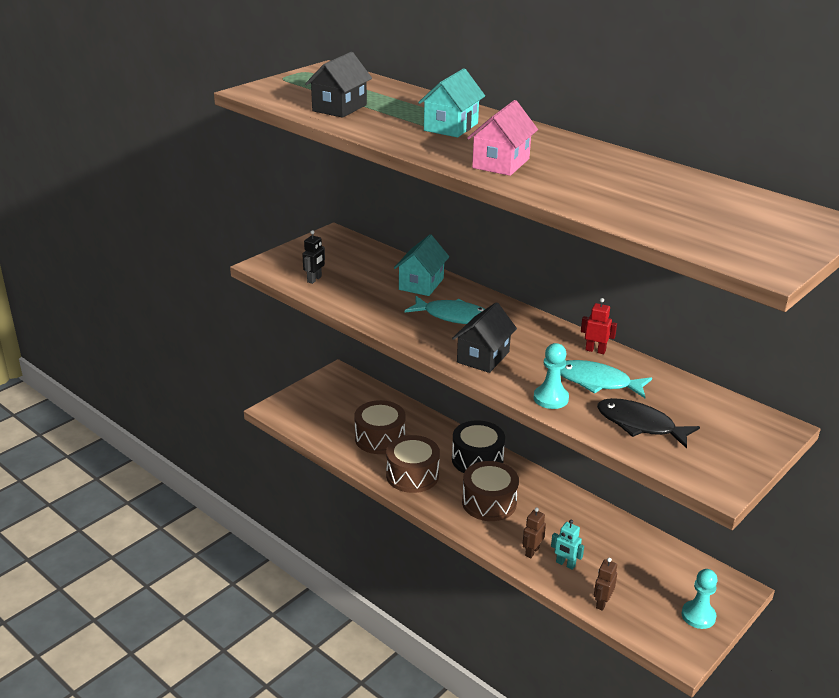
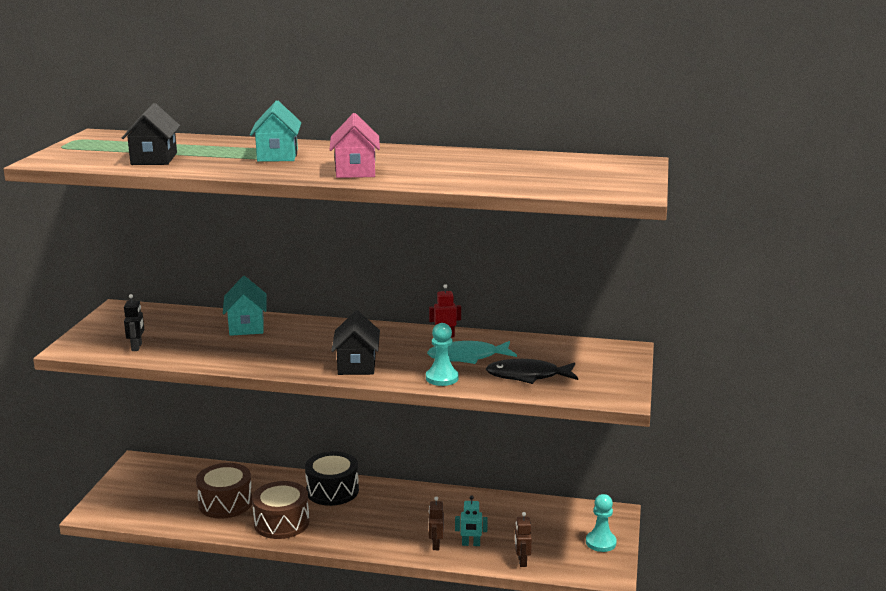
camera: 30 degrees left, 10 degrees down
turquoise fish [405,296,485,324] -> none
brown drum [462,461,519,521] -> none

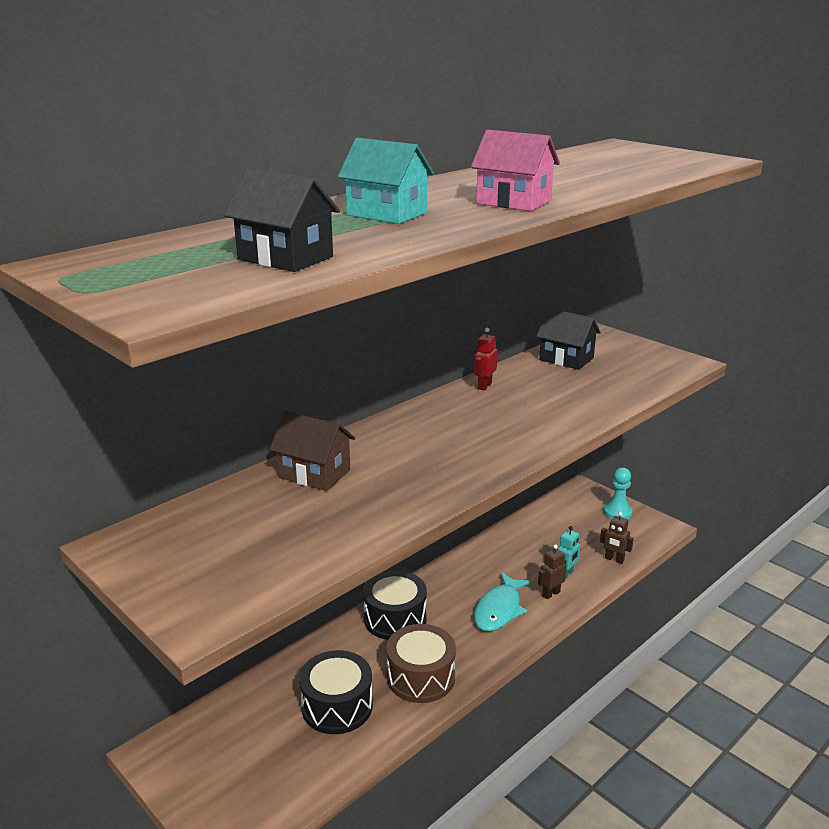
camera: 55 degrees left, 5 degrees up
black robot [124,294,144,351] -> none
brown drum [196,463,252,518] -> black drum [299,650,373,734]
turquoise house [223,276,267,336] -> brown house [269,411,355,491]
black house [331,310,380,375] -> black house moved to [536,308,601,370]
turquoise pawn [426,323,459,386] -> none
turquoise fish [427,341,517,364] -> turquoise fish moved to [474,572,532,631]
brown robot [428,496,444,550] -> brown robot turned 105 degrees clockwise [538,544,567,599]
black fish [486,359,578,384] -> none

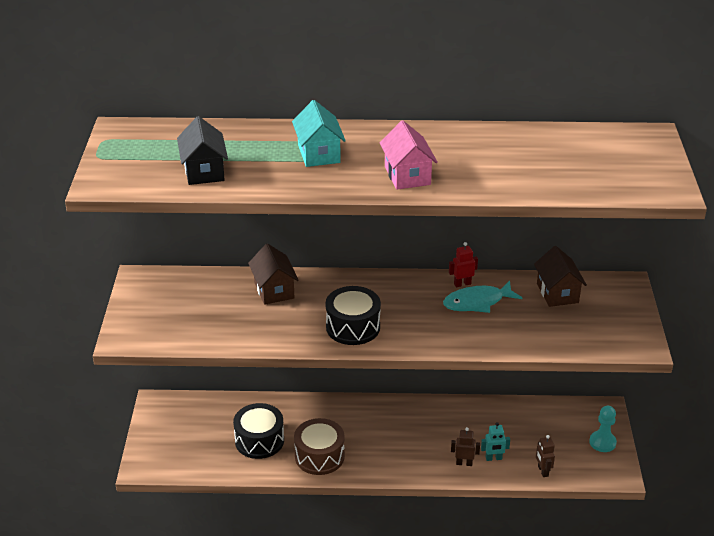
camera: 45 degrees right, 10 degrees up
black drum [363,570,427,640] -> black drum moved to [325,286,381,345]
turquoise fish [474,572,532,631] -> turquoise fish moved to [443,281,522,313]
black house [536,308,601,370] -> brown house [534,246,587,307]

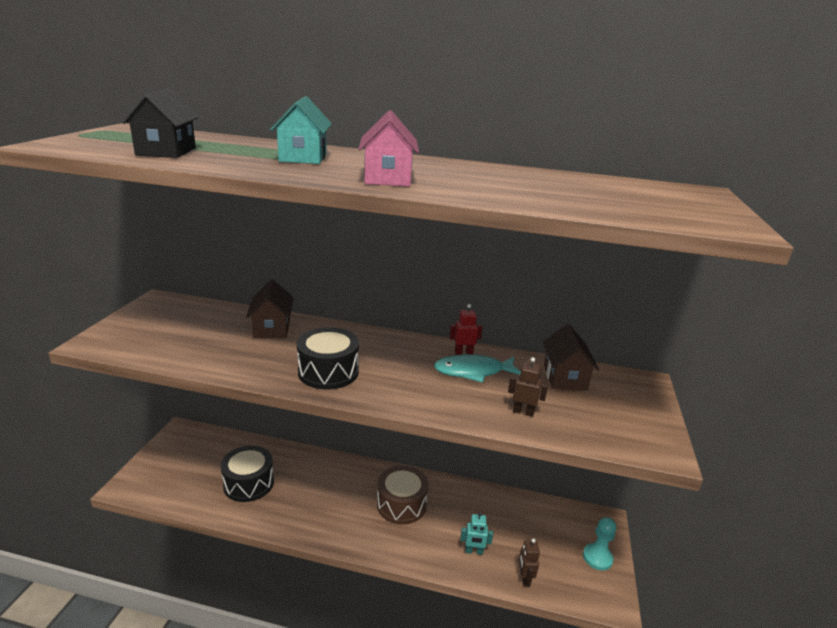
camera: 10 degrees right, 10 degrees down
brown drum [294,418,345,475] -> brown drum moved to [377,465,429,525]
brown robot [451,427,480,466] -> brown robot moved to [508,357,548,417]

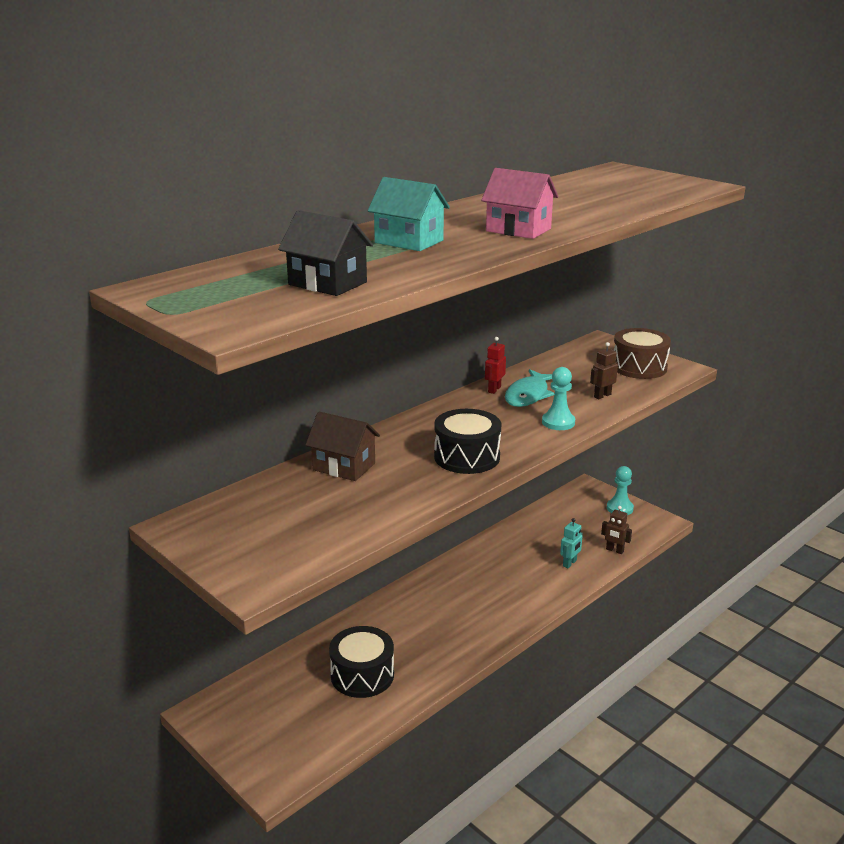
camera: 55 degrees left, 0 degrees up
brown drum [377,465,429,525] -> brown drum moved to [614,328,671,379]
brown house [543,324,599,391] -> none
none -> turquoise pawn [542,367,575,430]

